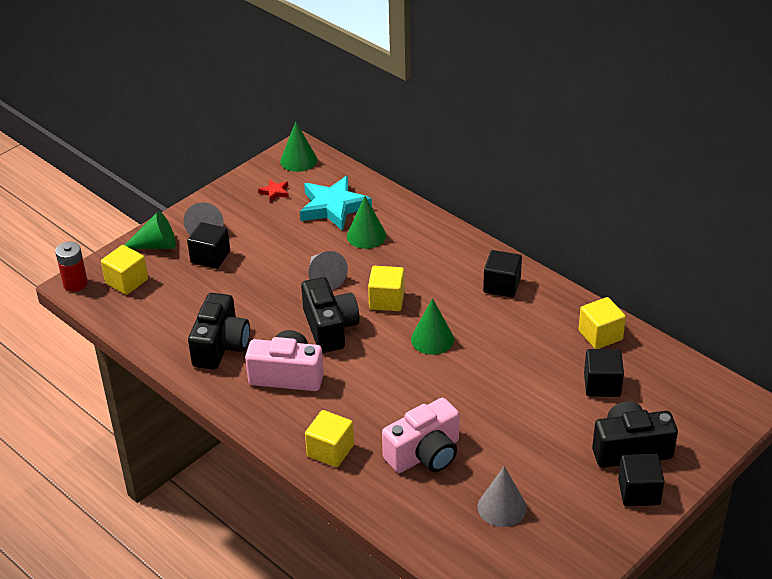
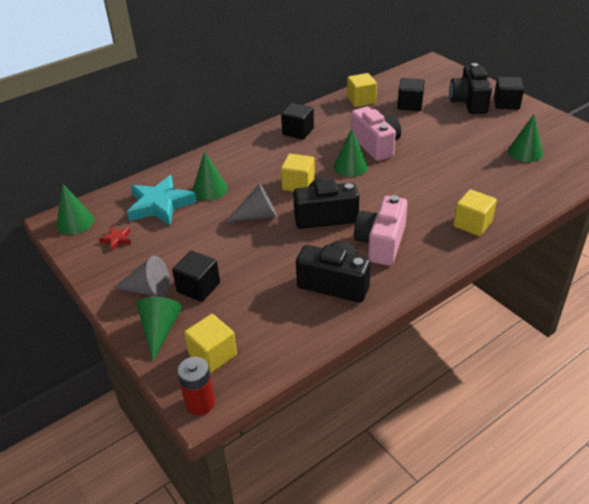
camera: 80 degrees left, 0 degrees up
pink camera [382,398,459,473] -> pink camera moved to [351,107,401,161]
grey cone [478,466,527,527] -> green cone [508,115,543,162]

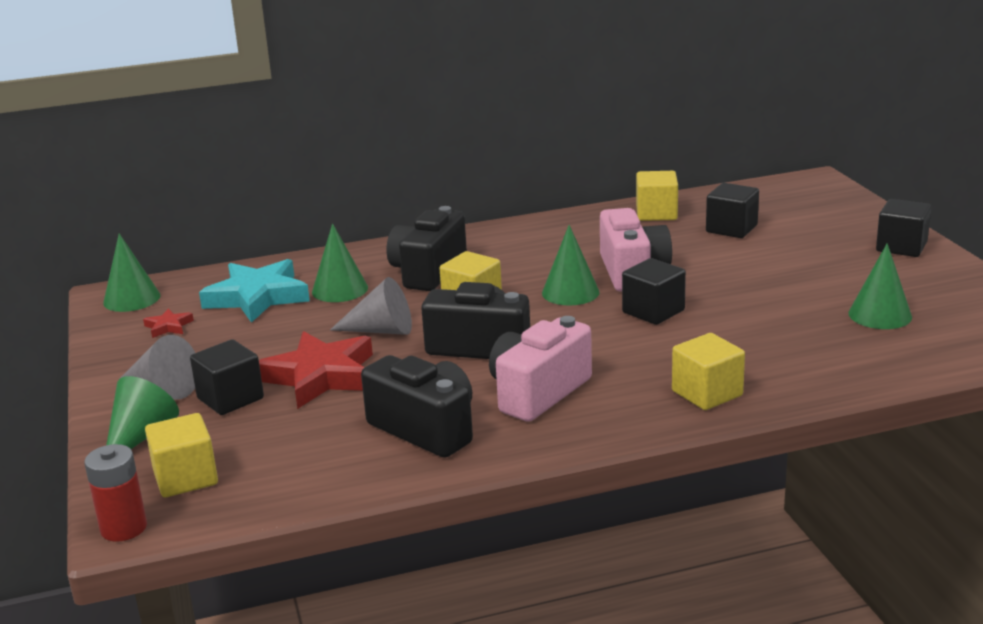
camera: 20 degrees right, 15 degrees down
black cube [281,103,314,140] -> black cube moved to [622,258,686,325]
black camera [449,63,492,114] -> black camera moved to [386,206,467,291]
none -> red star [259,331,373,409]

